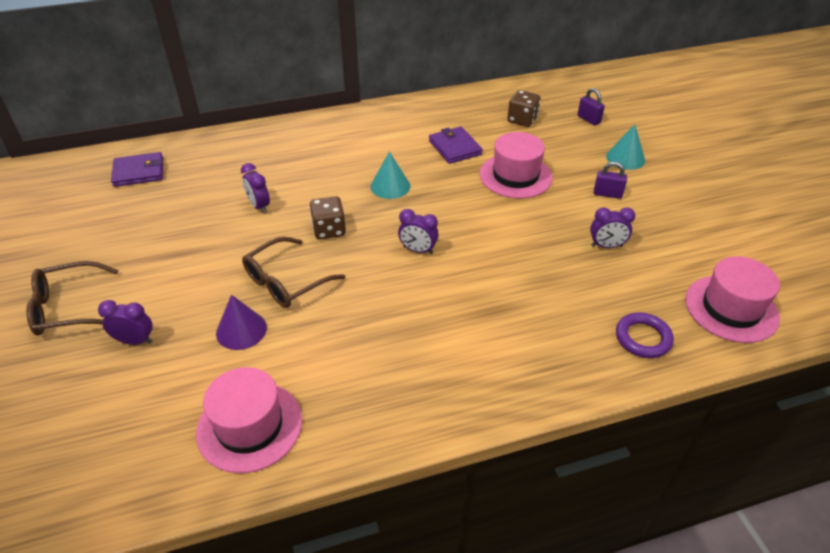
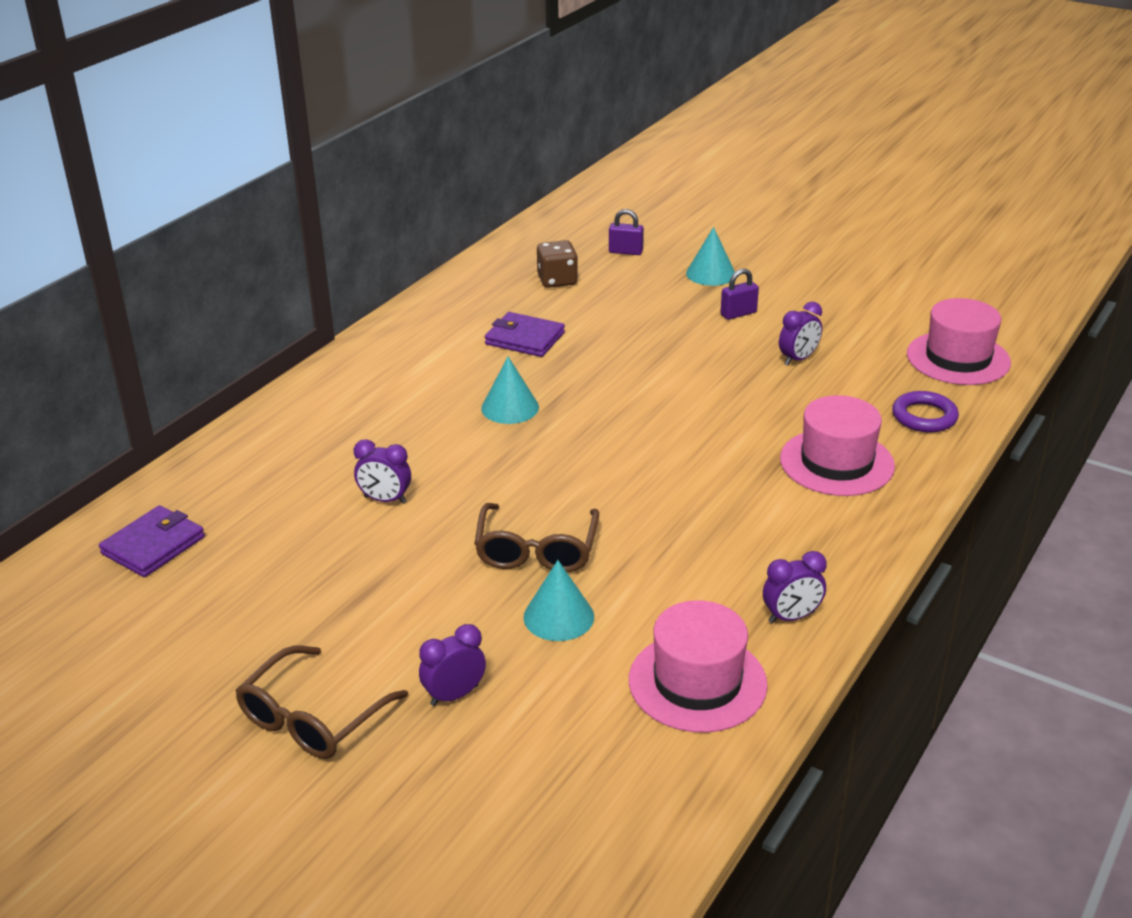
camera: 40 degrees left, 10 degrees down
purple cone [216,295,267,350] -> turquoise cone [523,560,594,641]
brown dice [310,196,346,240] -> none
purple clock [398,209,439,254] -> purple clock moved to [763,551,826,623]
pink hat [479,132,553,198] -> pink hat moved to [780,395,895,496]

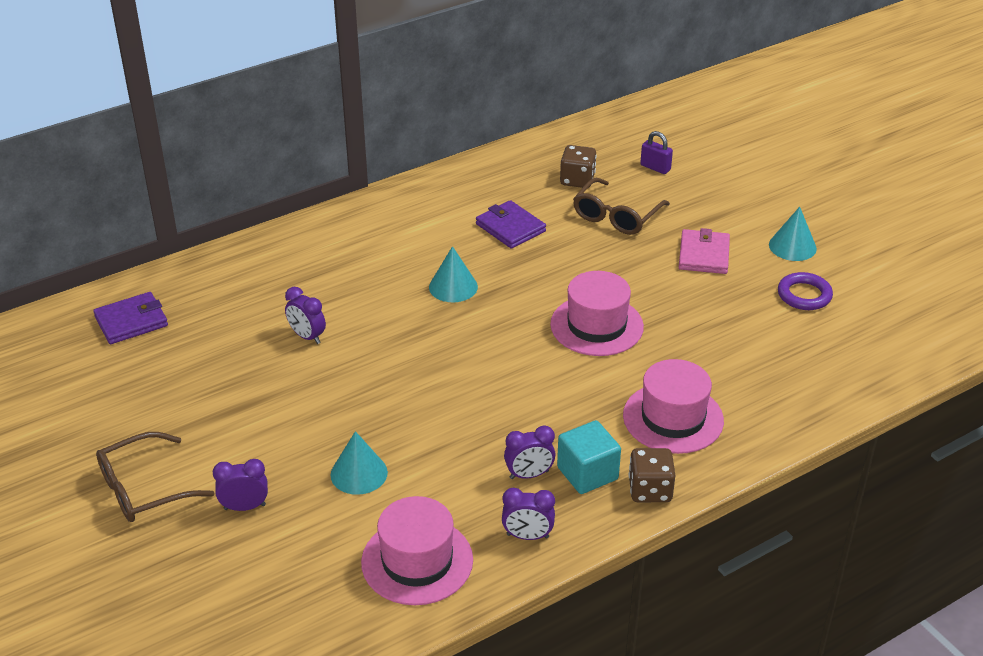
camera: 25 degrees right, 5 degrees up
brown glasses [475,503,599,572] -> brown glasses moved to [573,177,670,235]
turquoise cone [686,227,735,286] -> turquoise cone moved to [769,207,817,261]
purple padlock [720,269,759,320] -> pink wallet [679,228,730,274]
purple clock [779,302,822,365] -> purple clock moved to [504,426,556,479]
purple ring [892,391,959,432] -> purple ring moved to [778,272,833,310]
pink hat [907,298,1011,385] -> pink hat moved to [550,271,644,356]
none -> turquoise cube [557,420,621,494]
none -> brown dice [629,448,675,502]

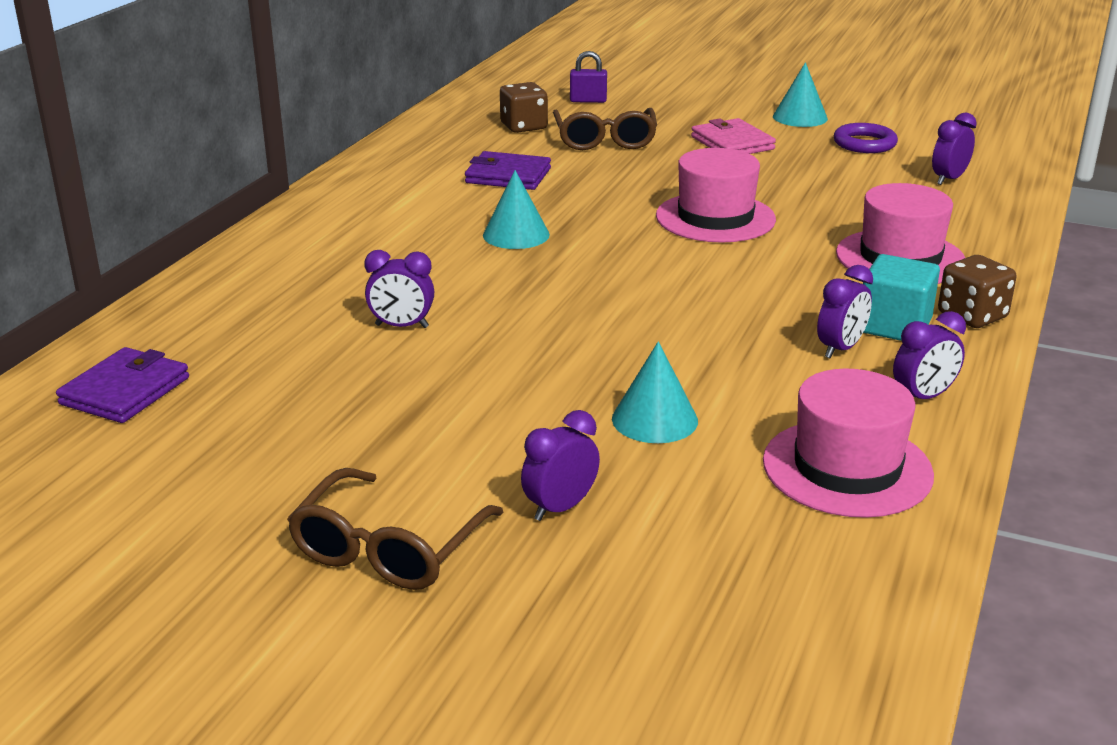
camera: 35 degrees left, 10 degrees down
none -> purple clock [932,112,977,185]

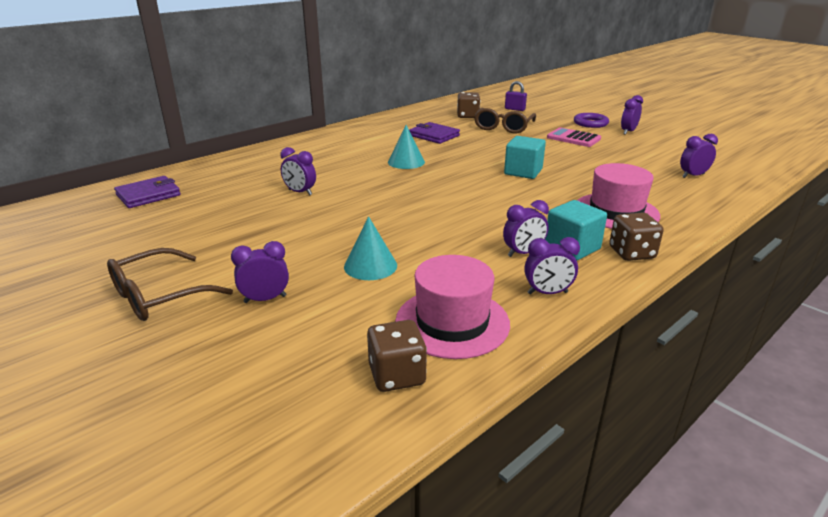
camera: 25 degrees right, 0 degrees up
pink hat [656,148,776,243] -> turquoise cube [504,136,546,179]
pink wallet [691,118,776,154] -> pink calculator [547,127,601,147]
turquoise cone [773,62,828,127] -> purple clock [621,95,643,135]
purple ring [834,123,898,153] -> purple ring moved to [574,113,609,128]
none -> brown dice [367,320,427,392]

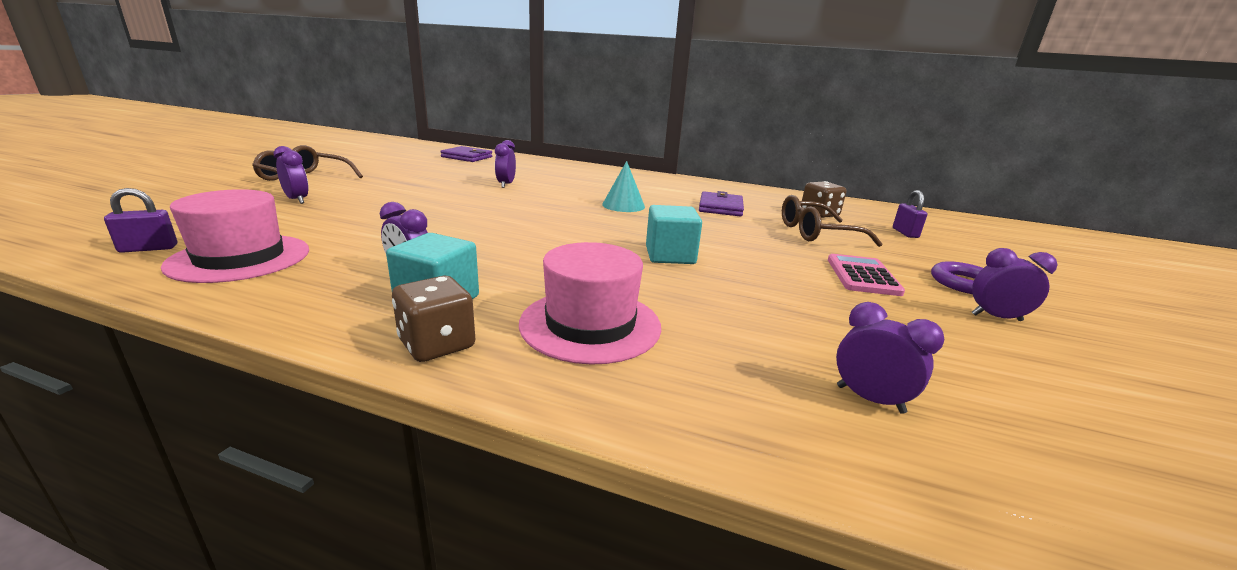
camera: 60 degrees right, 5 degrees down
turquoise cone [344,216,397,280] -> none
brown dice [367,320,427,392] -> purple padlock [104,188,177,253]
purple clock [524,237,580,294] -> none

